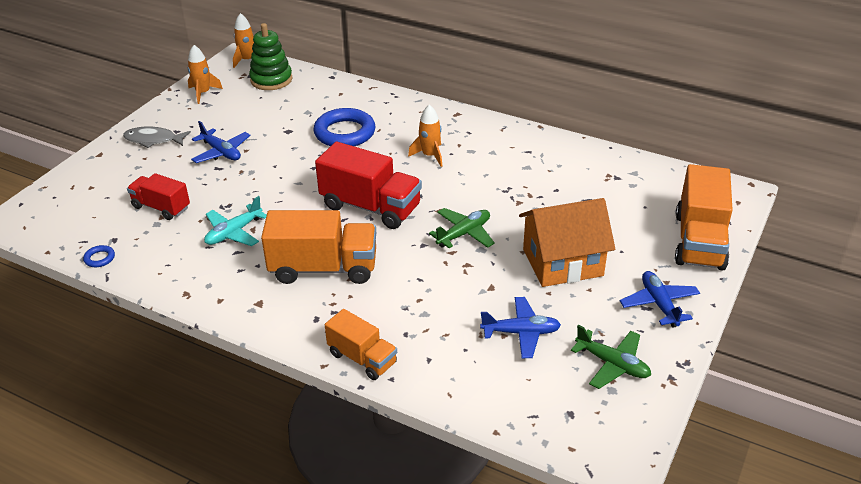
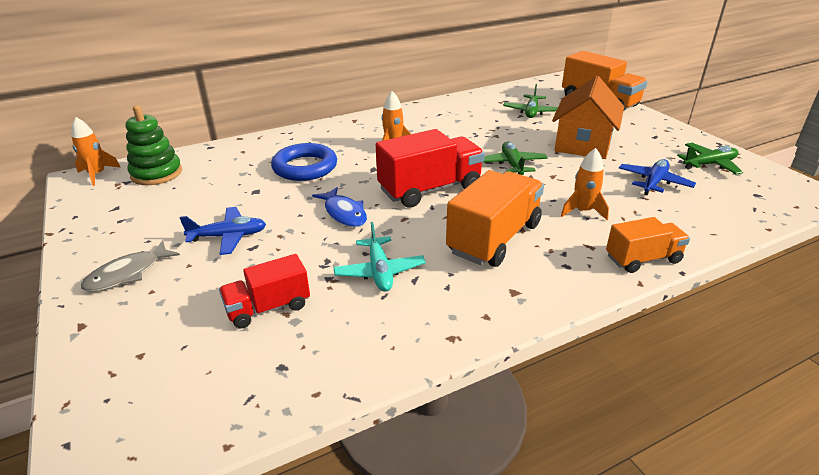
camera: 55 degrees left, 5 degrees down
blue ring [83,245,115,267] -> none
orange rocket [188,45,223,104] -> orange rocket moved to [561,148,609,220]
blue plane [620,271,700,328] -> none
none -> blue fish [312,187,367,227]
none -> green plane [503,84,558,118]

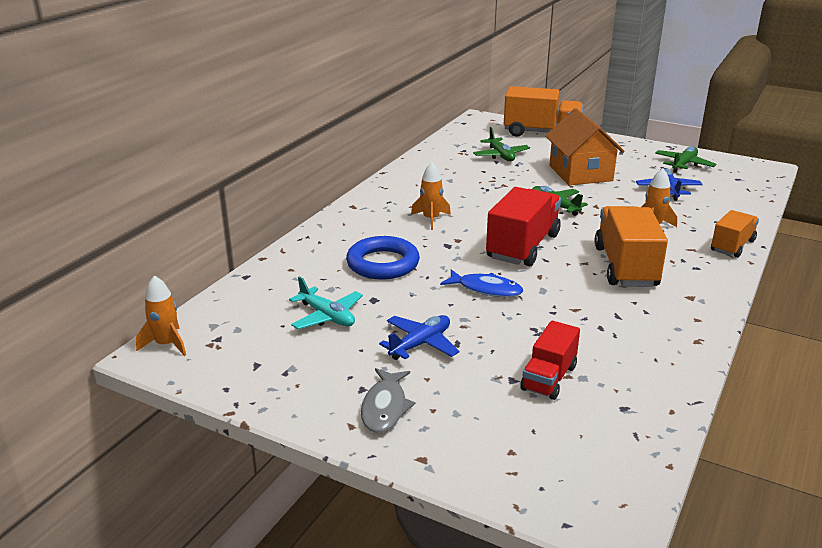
camera: 35 degrees left, 5 degrees down
green stacking toy [125,105,182,185] -> none
turquoise plane [333,222,426,292] -> turquoise plane moved to [289,276,363,329]

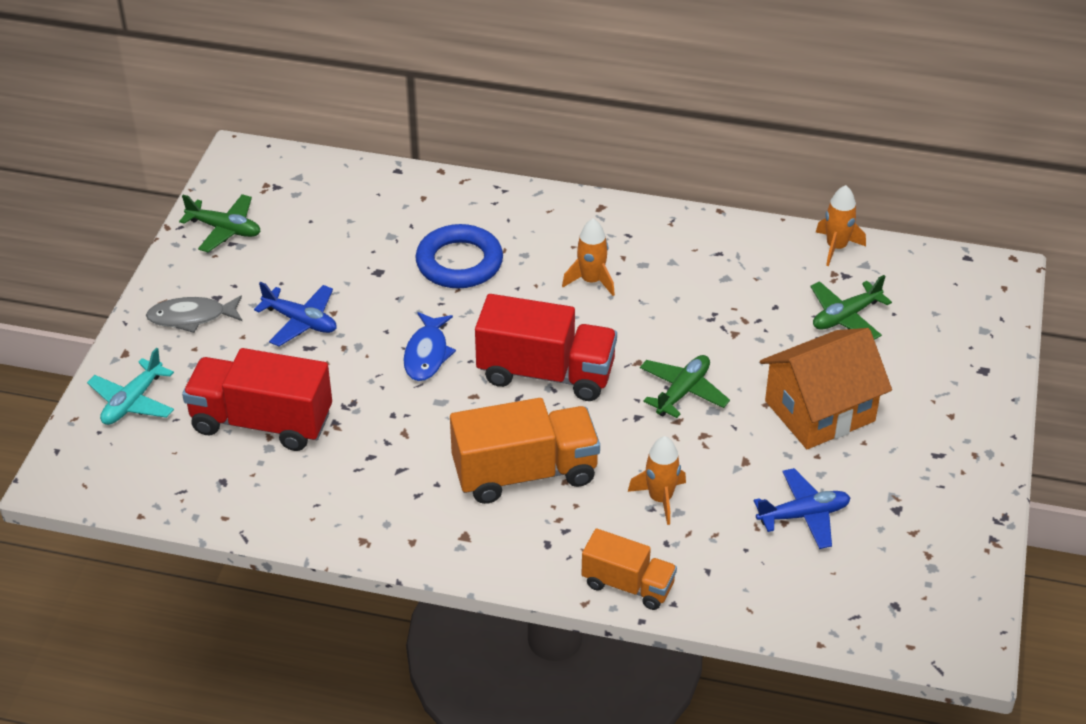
camera: 75 degrees right, 15 degrees up
orange rocket [136,275,186,356] -> orange rocket moved to [816,185,866,266]
turquoise plane [289,276,363,329] -> turquoise plane moved to [87,348,174,425]
orange truck [504,86,583,137] -> none
red truck [520,320,580,400] -> red truck [182,348,332,451], size x1.66
green plane [655,146,717,173] -> green plane moved to [179,194,261,252]

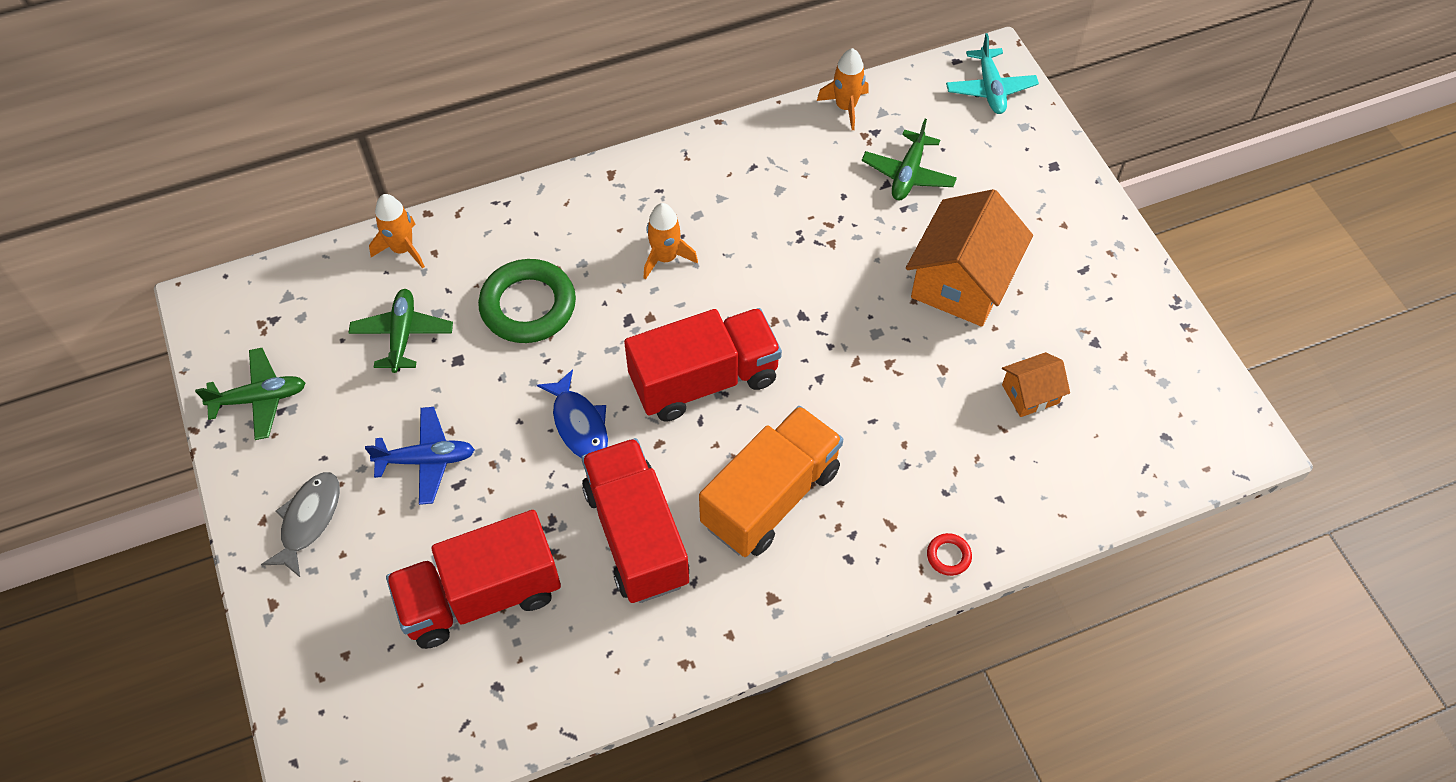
camera: 35 degrees left, 15 degrees up
turquoise plane [87,348,174,425] -> turquoise plane moved to [946,33,1039,114]
grey fish [146,295,242,333] -> grey fish turned 150 degrees clockwise [261,472,340,577]
blue ring [415,224,503,288] -> green ring [478,259,576,343]
orange truck [582,529,677,610] -> red ring [927,533,972,576]
orange rocket [628,436,686,525] -> orange rocket moved to [369,194,425,268]
green plane [640,355,730,418] -> green plane moved to [348,289,453,373]
blue plane [754,468,851,549] -> orange house [1002,352,1070,417]
none -> red truck [581,438,689,603]

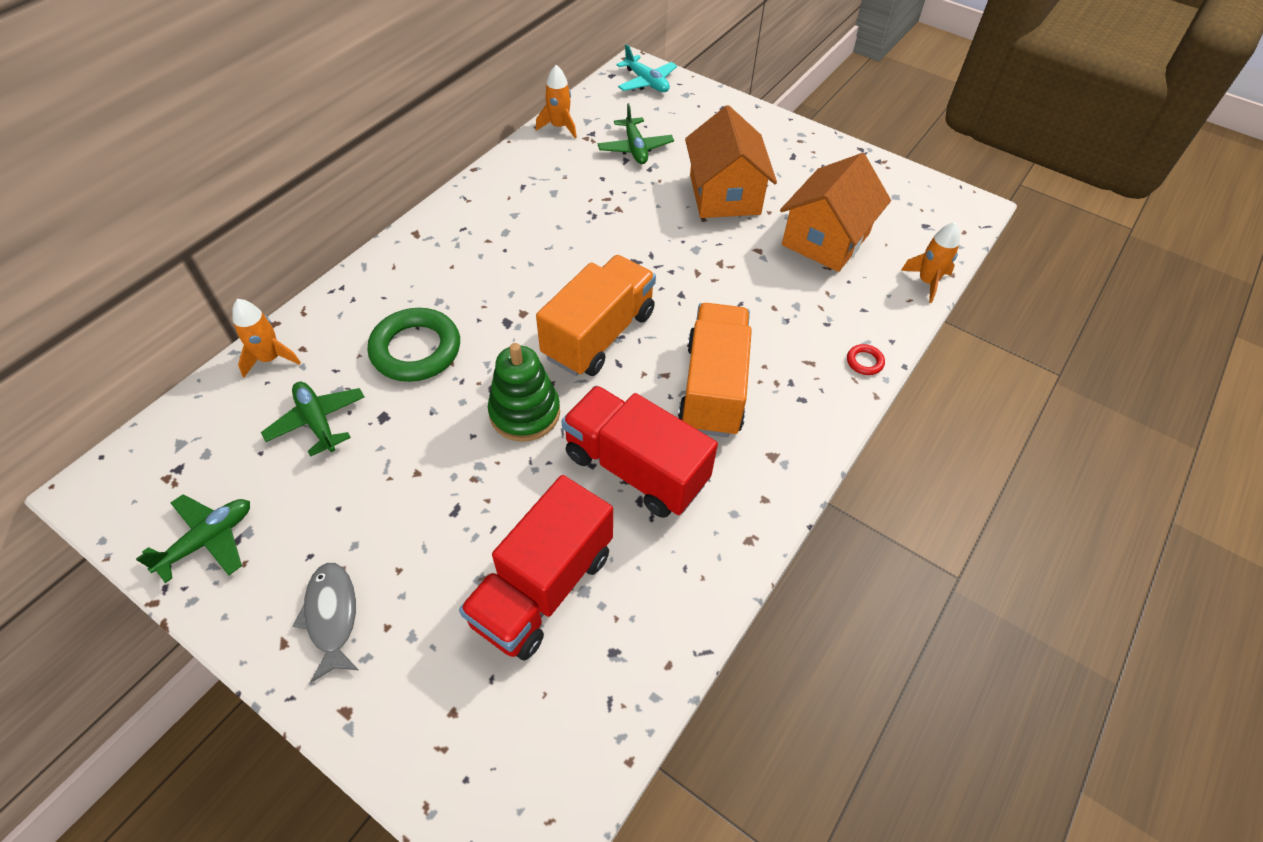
camera: 35 degrees left, 5 degrees down
blue plane [365,407,475,505] -> none
blue fish [537,369,608,458] -> green stacking toy [488,343,560,442]
red truck [624,308,782,421] -> orange truck [536,255,656,376]
orange rocket [644,203,698,280] -> orange rocket moved to [901,222,960,303]
orange house [1002,352,1070,417] -> orange house [780,153,891,272], size x1.99

